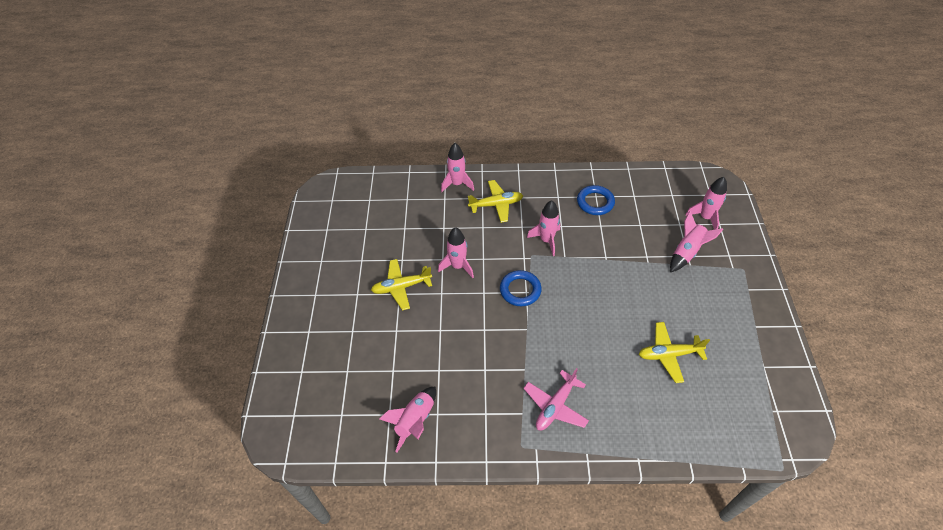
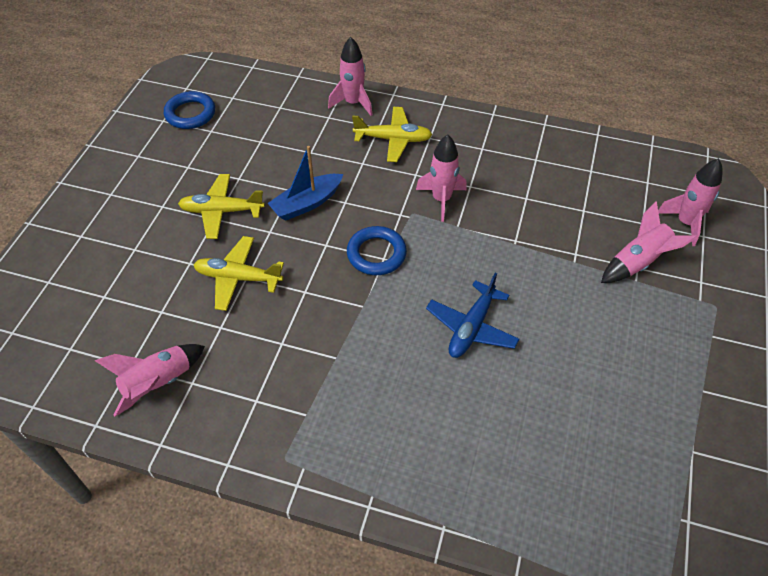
camera: 15 degrees right, 0 degrees up
pink rocket [438,227,474,278] -> blue boat [268,146,343,221]
pink plane [523,368,589,430] -> none
blue ring [577,185,615,215] -> blue ring moved to [164,91,215,129]
yellow plane [639,322,710,383] -> yellow plane moved to [194,236,284,311]
none -> blue plane [426,273,519,358]

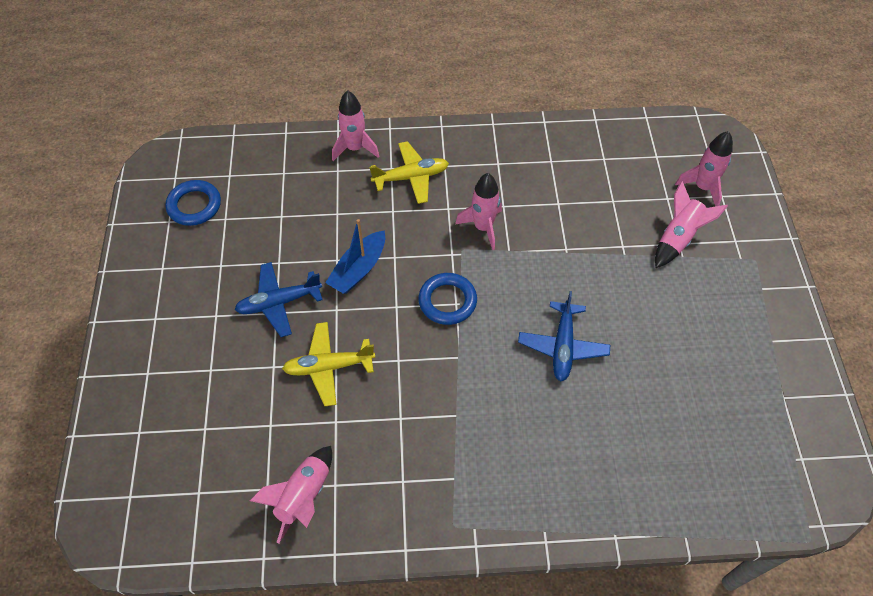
camera: 20 degrees left, 5 degrees up
yellow plane [178,174,265,239] -> blue plane [235,262,323,337]

